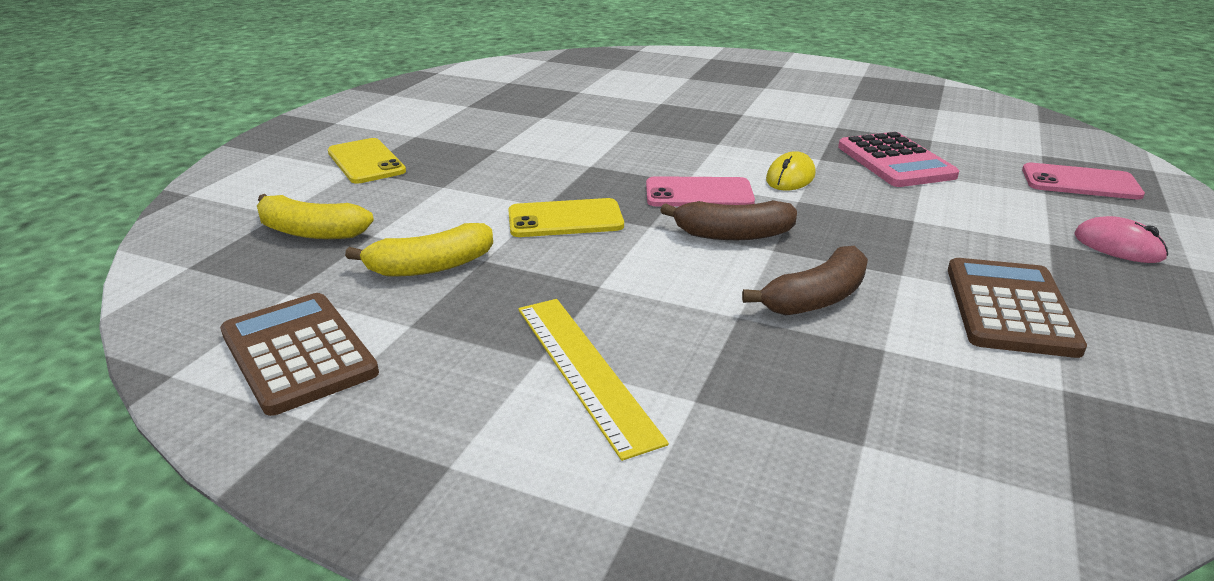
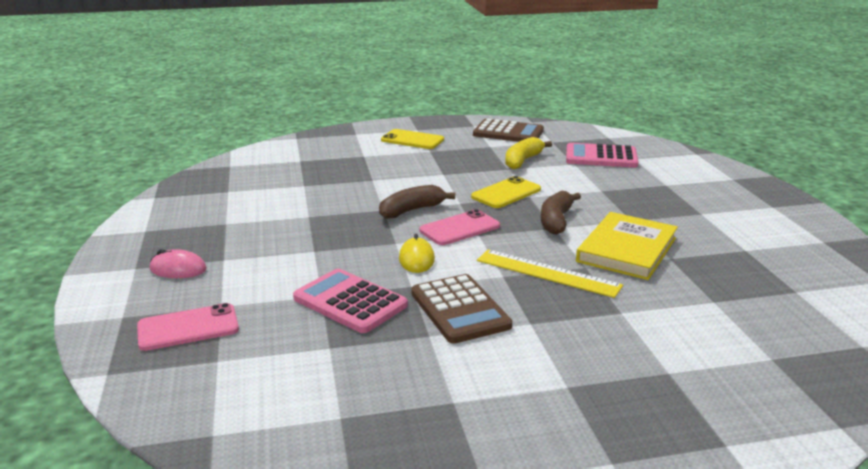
camera: 145 degrees right, 5 degrees down
yellow banana [257,194,374,239] -> pink calculator [566,143,638,168]
yellow phone [328,138,406,184] -> yellow phone moved to [381,129,444,149]
yellow ruler [518,299,669,461] -> yellow ruler moved to [477,250,623,298]
brown banana [742,246,868,316] -> brown banana moved to [541,190,581,235]
brown calculator [948,258,1087,358] -> brown calculator moved to [411,274,512,344]
none -> yellow book [576,212,678,280]

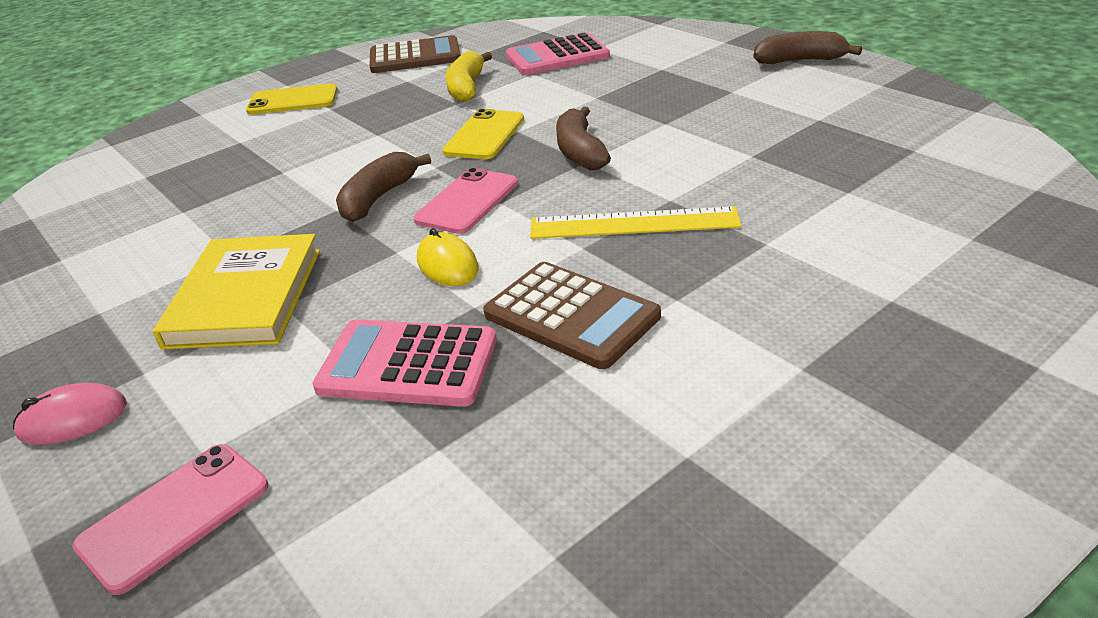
camera: 25 degrees left, 10 degrees up
yellow book [576,212,678,280] -> yellow book moved to [153,234,320,349]
none -> brown banana [754,31,862,64]

